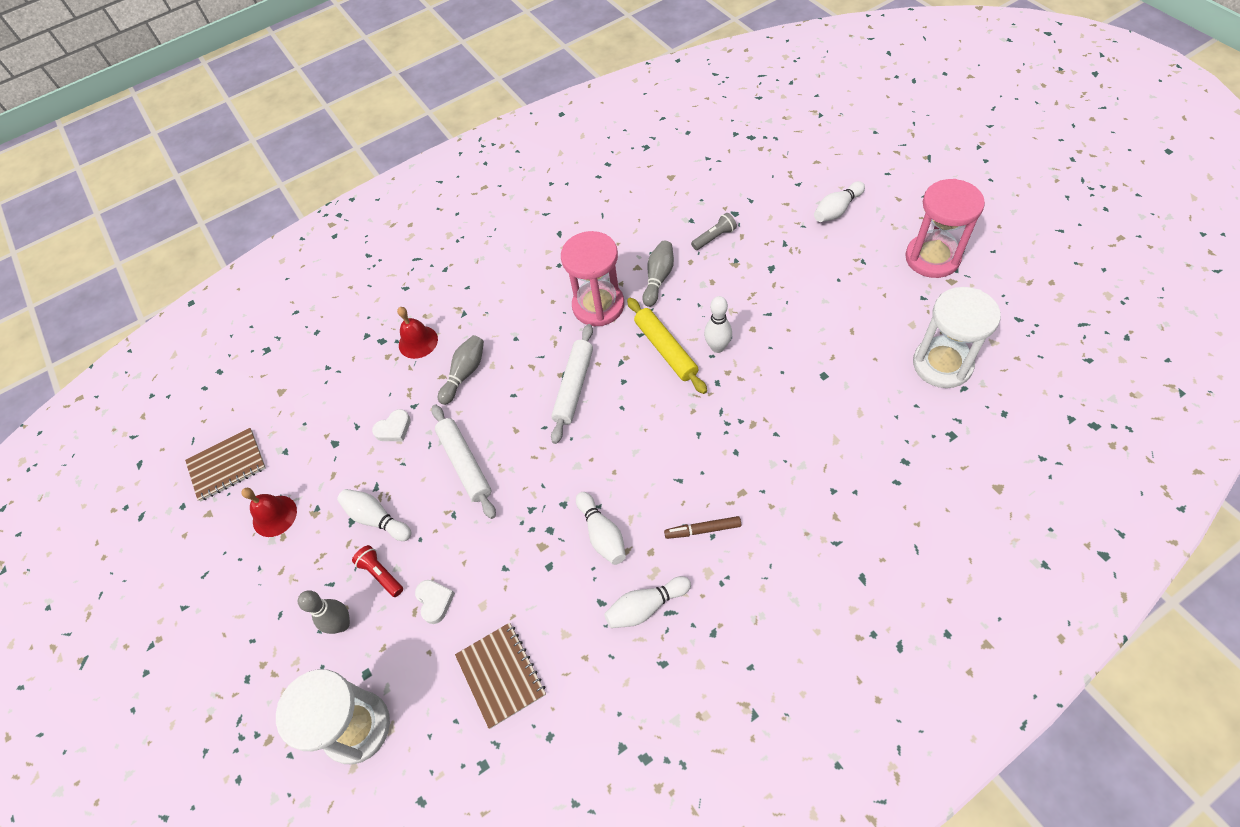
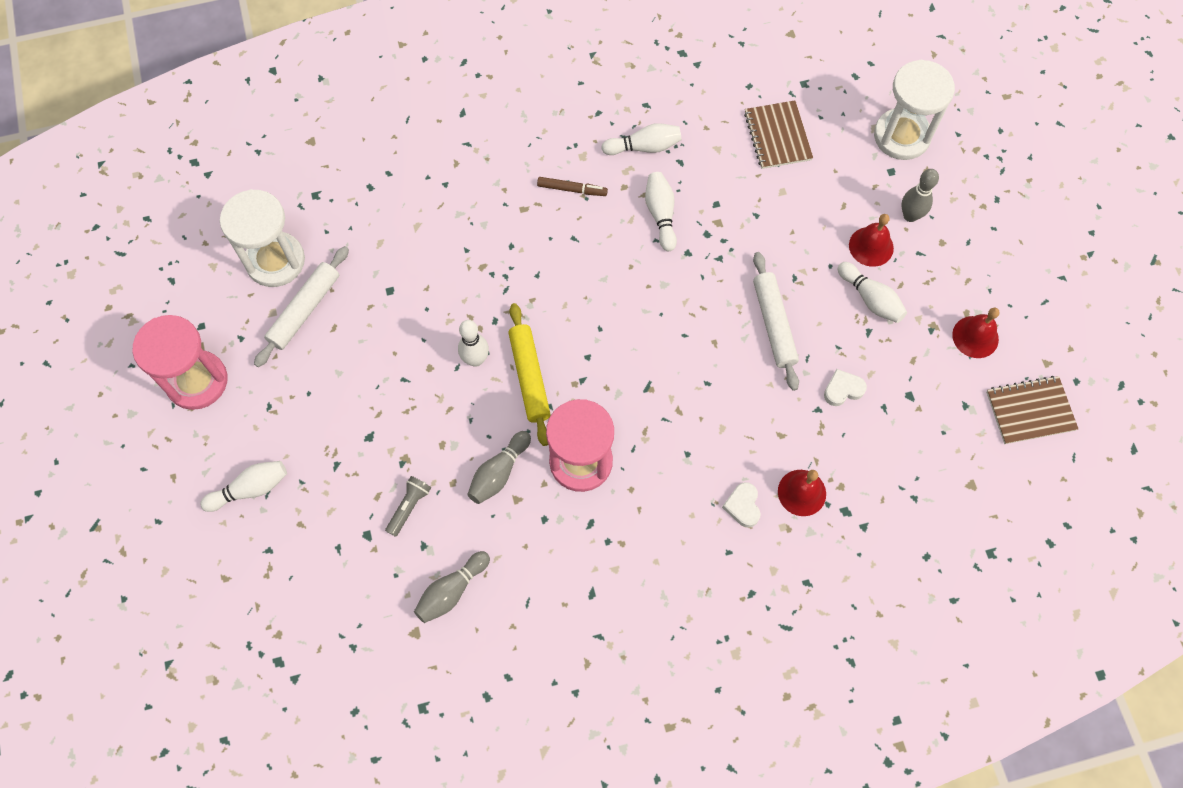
camera: 170 degrees left, 10 degrees up
red flashlight [352,545,403,597] -> red bell [849,214,894,267]
white heart [415,580,455,624] -> white heart moved to [722,482,761,528]
grey bowling pin [438,335,484,405] -> grey bowling pin moved to [414,551,490,623]
white rolling pin [551,324,593,444] -> white rolling pin moved to [254,246,349,367]
grey flashlight [691,213,737,250] -> grey flashlight turned 135 degrees clockwise [385,476,431,537]

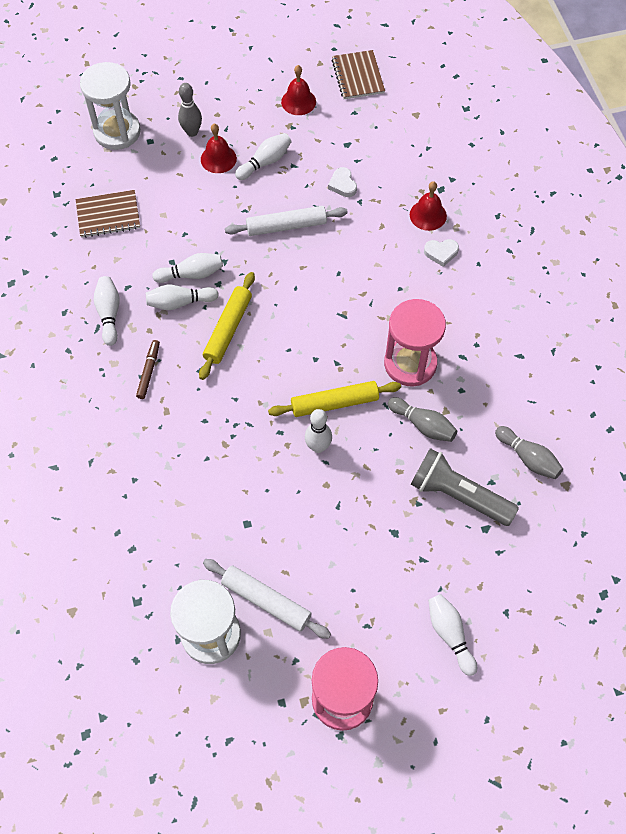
camera: 90 degrees left, 5 degrees down
grey flashlight [385,476,431,537] -> grey flashlight [410,448,519,526], size x1.99
none -> white bowling pin [152,253,223,283]
none -> yellow rolling pin [199,272,255,380]

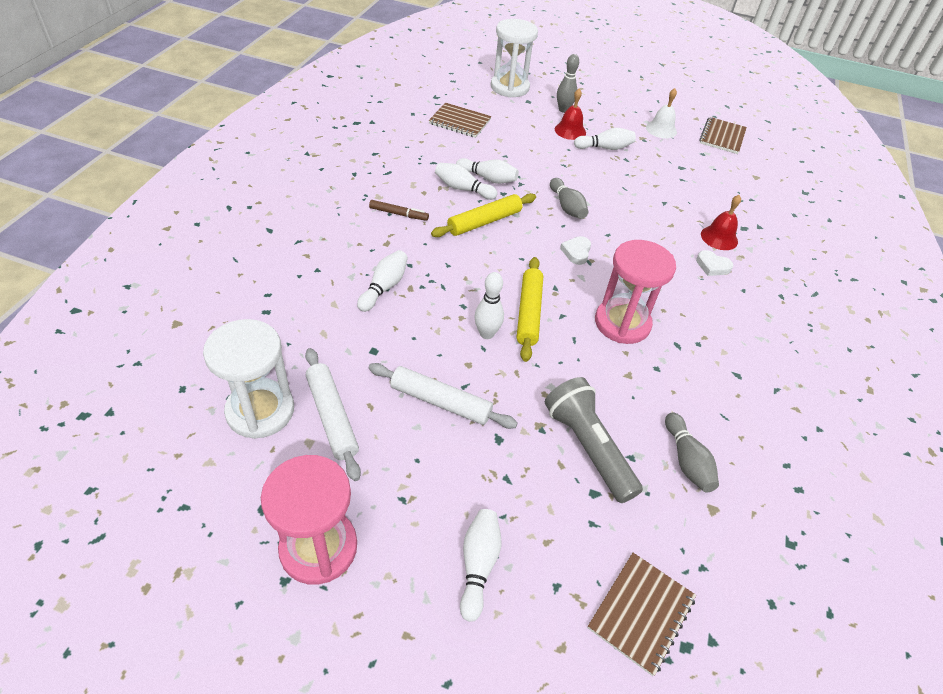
camera: 30 degrees right, 15 degrees down
white bowling pin [94,276,120,346] -> white bowling pin moved to [357,250,408,312]
brown marker [136,340,160,399] -> brown marker turned 60 degrees clockwise [369,200,429,221]
white rolling pin [225,206,348,236] -> white rolling pin moved to [369,363,518,429]
yellow rolling pin [268,381,401,417] -> yellow rolling pin turned 75 degrees clockwise [517,257,543,362]
red bell [281,65,316,115] -> white bell [646,88,677,139]
white heart [328,167,357,197] -> white heart moved to [560,236,591,265]
grey bowling pin [388,397,457,442] -> grey bowling pin moved to [550,178,588,219]
none -> brown notebook [588,553,696,676]

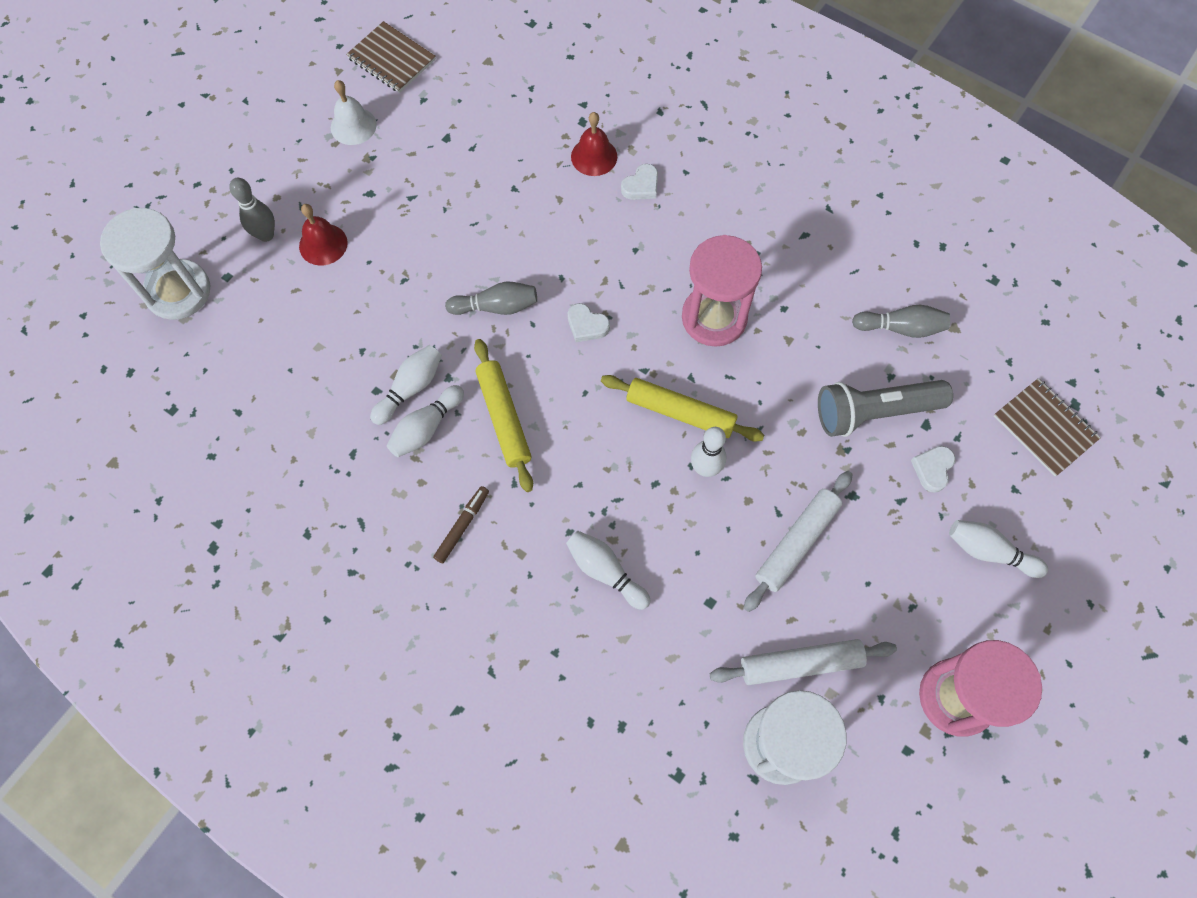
camera: 70 degrees left, 20 degrees up
brown notebook [429,103,492,138] -> none
white bowling pin [574,128,636,150] -> none
none -> white heart [911,446,955,493]

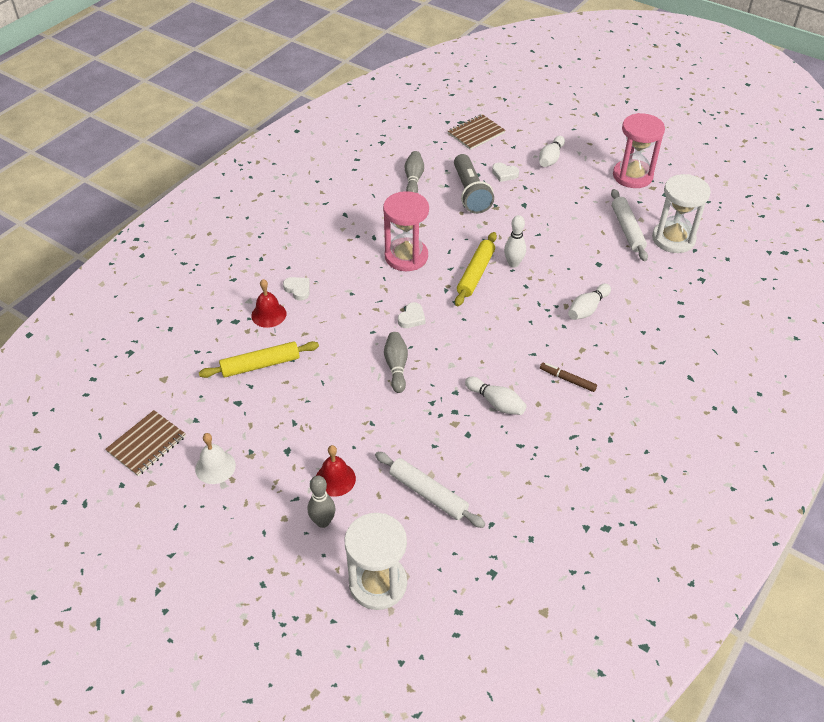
camera: 90 degrees left, 20 degrees down
white bowling pin [370,345,442,425] -> none
yellow rolling pin [474,339,533,492] -> yellow rolling pin moved to [199,341,319,378]
white rolling pin [744,471,852,612] -> white rolling pin moved to [375,452,485,528]

